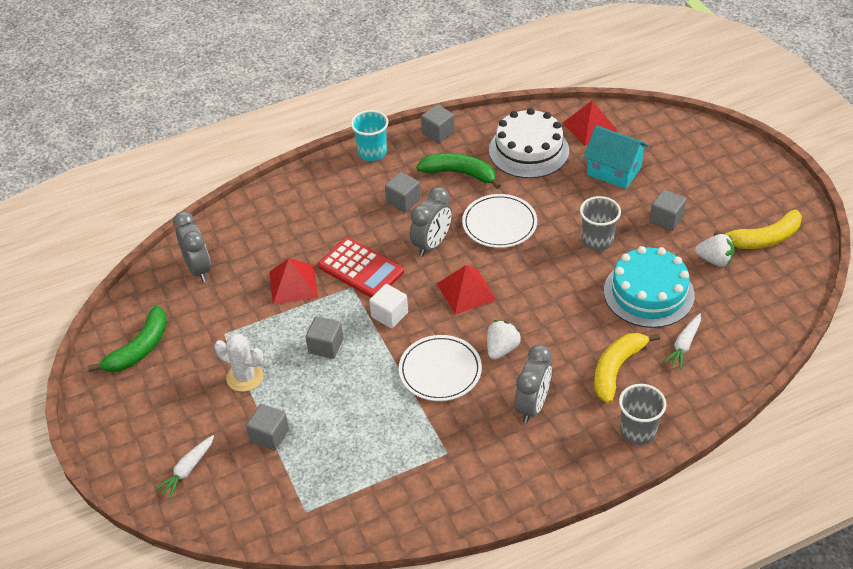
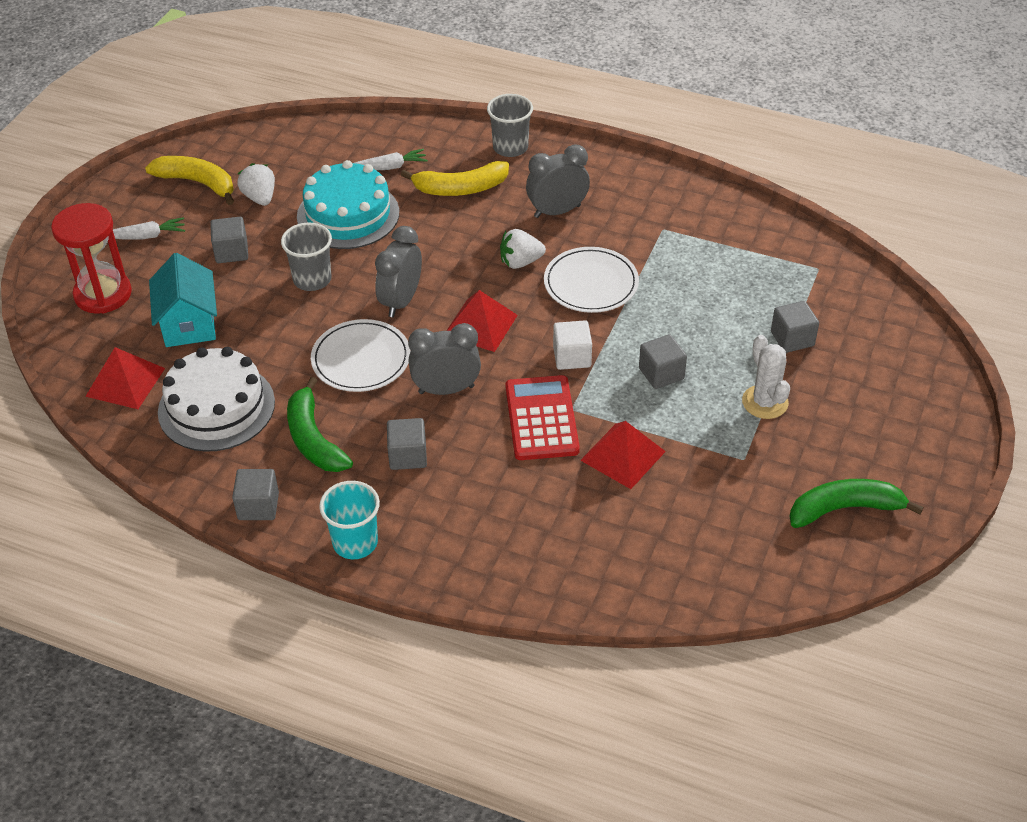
camera: 135 degrees left, 0 degrees up
white carrot [155,435,214,499] -> white carrot moved to [113,217,185,239]
grey clock [173,211,211,282] -> grey clock moved to [375,226,422,317]
none -> red hourglass [51,203,132,314]

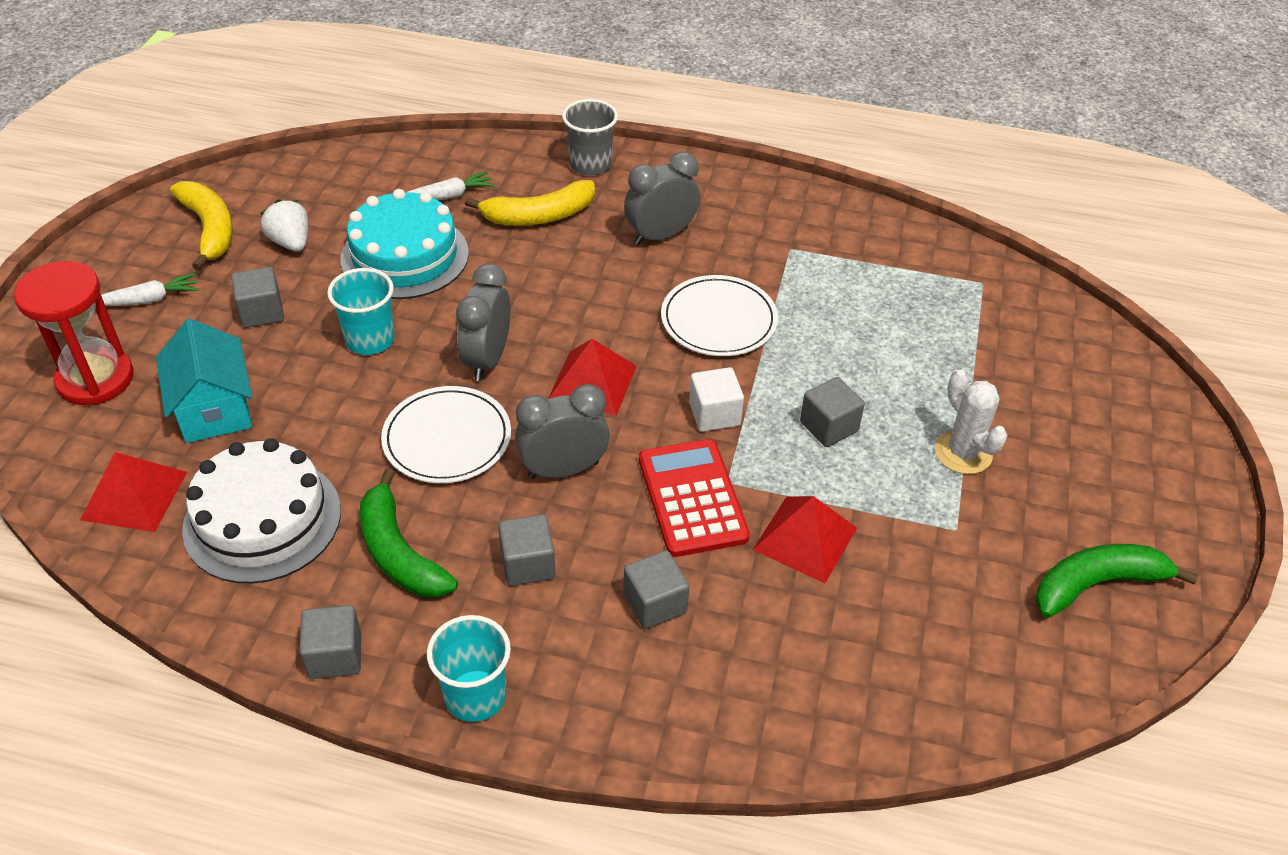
camera: 10 degrees left, 0 degrees up
yellow banana [145,156,234,205] -> yellow banana turned 45 degrees clockwise [170,181,233,271]
grey cup [281,223,332,291] -> turquoise cup [327,268,395,355]
white strawberry [500,229,546,269] -> none
grey cube [771,301,819,353] -> grey cube moved to [624,550,689,629]

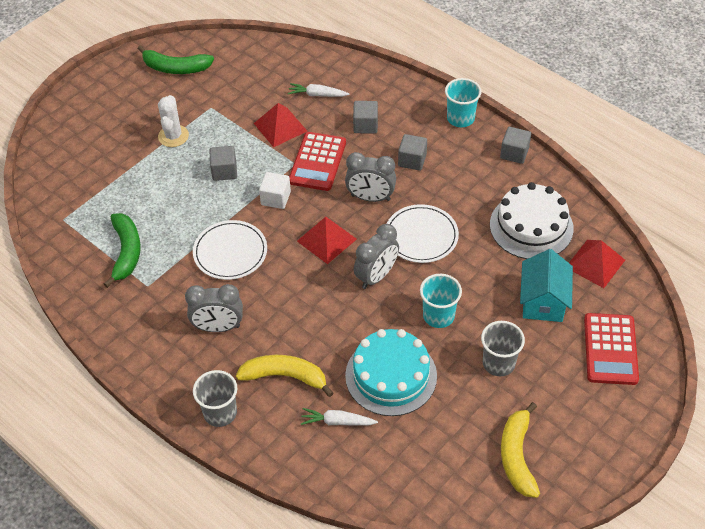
camera: 150 degrees left, 5 degrees up
red hourglass [14,261,134,405] -> red calculator [584,313,639,385]
white carrot [101,273,199,306] -> white carrot moved to [288,83,349,97]
grey cube [231,267,284,328] -> grey cup [481,321,525,376]
white strawberry [260,199,308,252] -> none
green banana [360,468,458,597] -> green banana moved to [104,213,141,288]

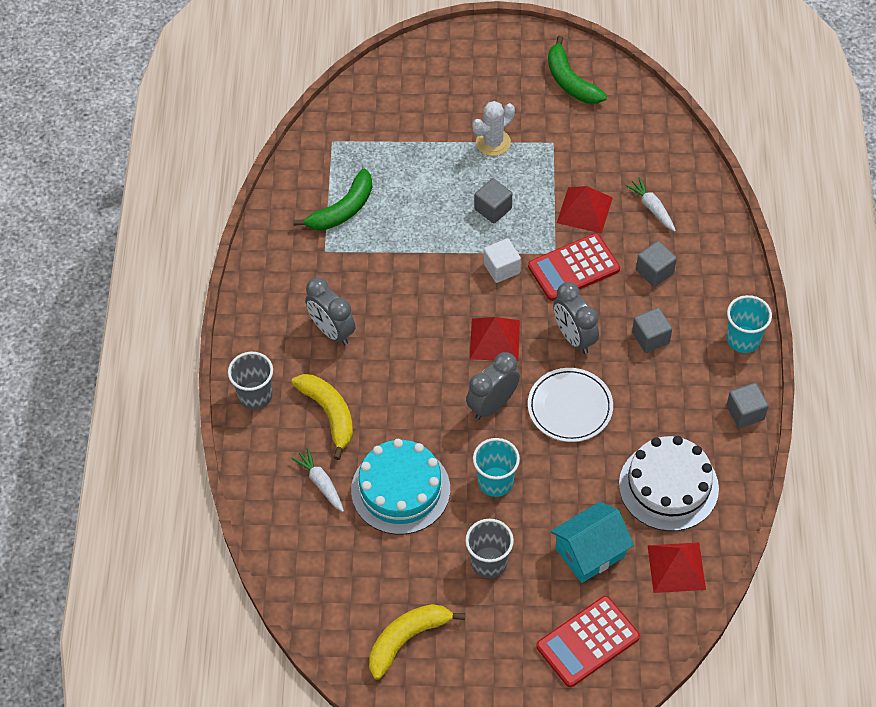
camera: 50 degrees right, 5 degrees up
white plate [193,220,267,280] -> none
grey clock [354,224,399,289] -> grey clock turned 135 degrees clockwise [466,352,520,420]

